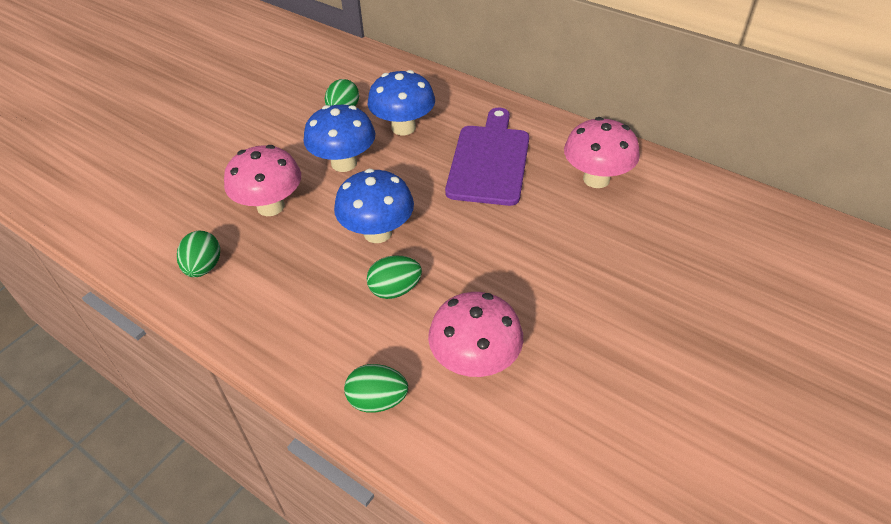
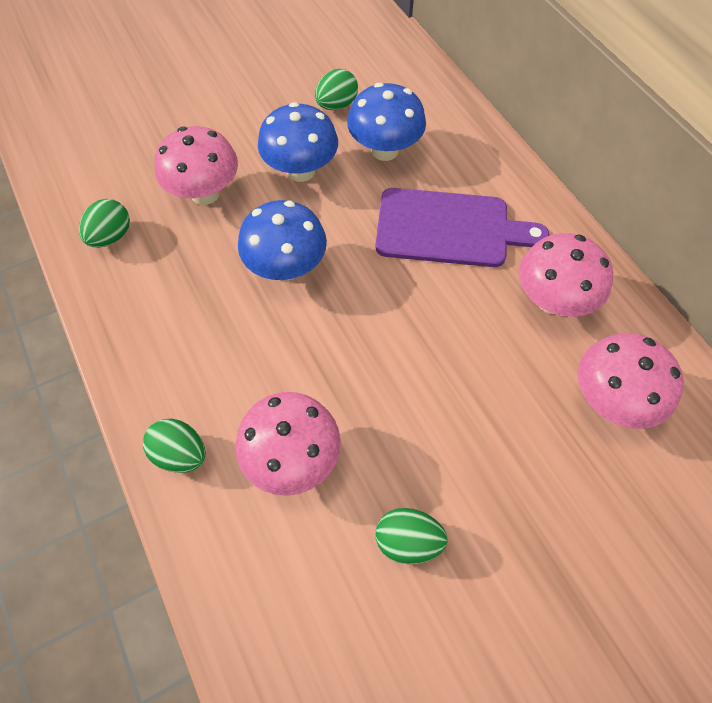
camera: 25 degrees right, 15 degrees up
green egg [367,255,422,299] -> green egg moved to [376,508,448,564]
purple cutting board [445,108,529,206] -> purple cutting board turned 60 degrees clockwise [375,188,549,267]
none -> pink mushroom [578,333,684,429]

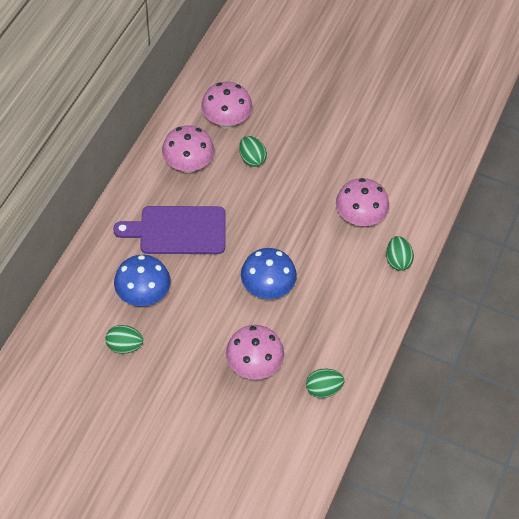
camera: 130 degrees left, 5 degrees down
blue mushroom [258,102,338,182] -> none
purple cutting board [375,188,549,267] -> purple cutting board turned 60 degrees counterclockwise [113,206,226,254]
green egg [376,508,448,564] -> green egg moved to [239,136,267,167]

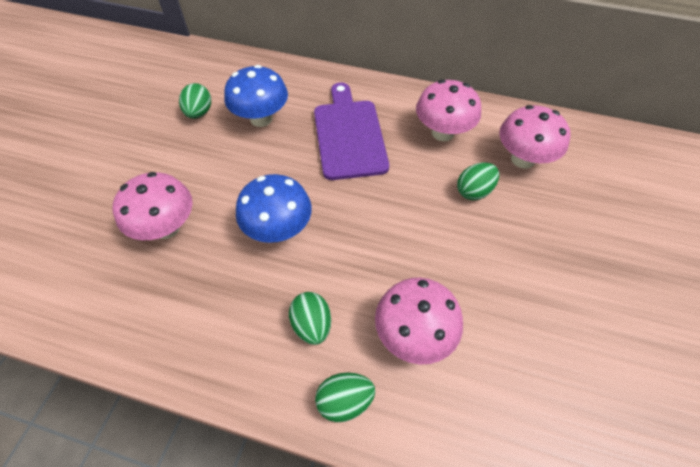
camera: 85 degrees right, 0 degrees up
green egg [306,369,344,398] -> green egg moved to [289,292,331,345]

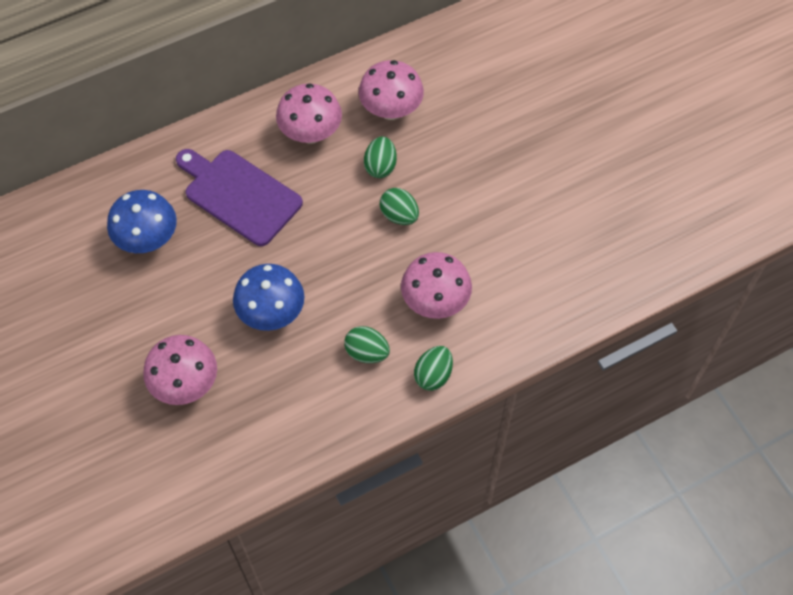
camera: 45 degrees left, 5 degrees up
green egg [179,83,211,119] -> green egg moved to [380,188,419,225]

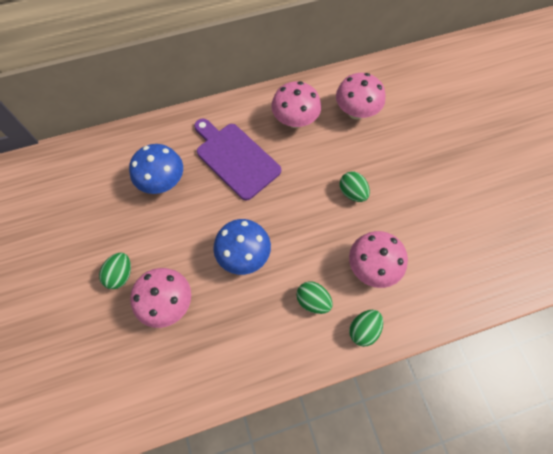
camera: 10 degrees right, 5 degrees up
green egg [364,136,397,178] -> green egg moved to [99,252,131,289]

